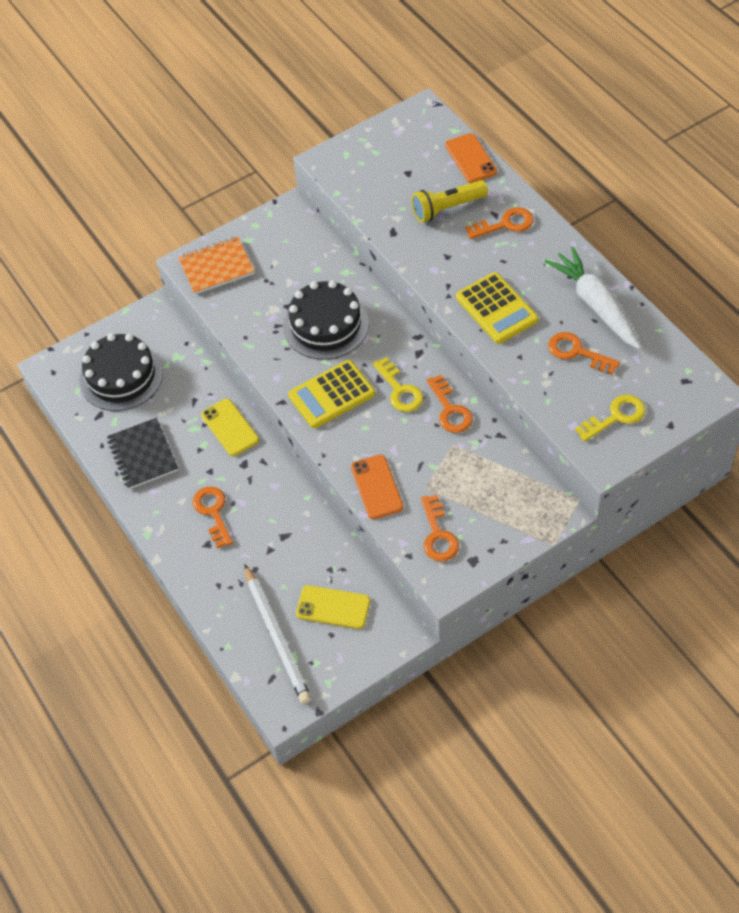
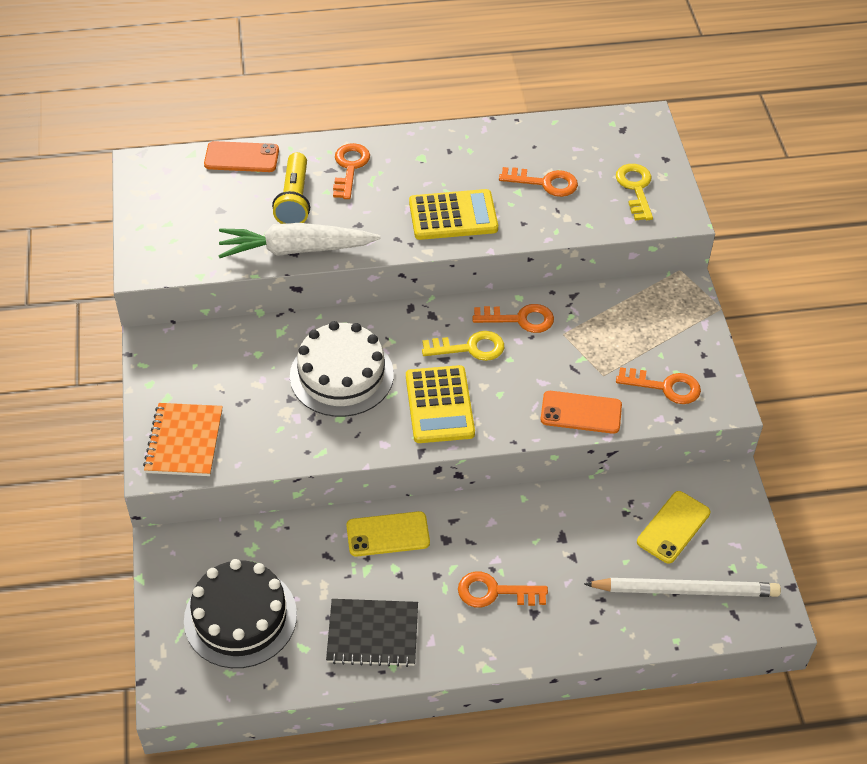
camera: 70 degrees left, 5 degrees down
black cake [283,280,369,360] -> white cake [290,321,394,417]
white carrot [545,247,641,349] -> white carrot moved to [218,223,380,258]
orange key [548,332,620,374] -> orange key turned 135 degrees counterclockwise [499,167,578,197]

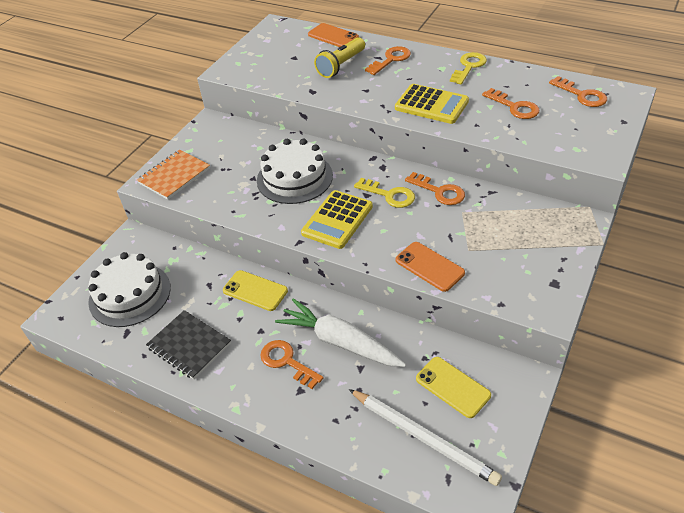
camera: 40 degrees right, 5 degrees down
black cake [184,559,297,668] -> white cake [88,252,171,327]
white carrot [218,223,380,258] -> white carrot moved to [275,298,406,367]
yellow key [616,164,653,220] -> yellow key moved to [450,52,487,84]
orange key [616,367,701,404] -> orange key moved to [549,76,607,107]
yellow phone [637,491,710,564] -> yellow phone turned 60 degrees clockwise [416,357,491,418]

